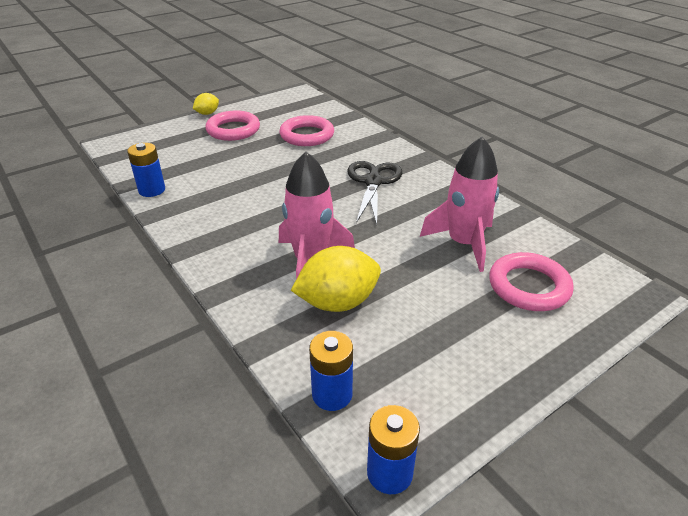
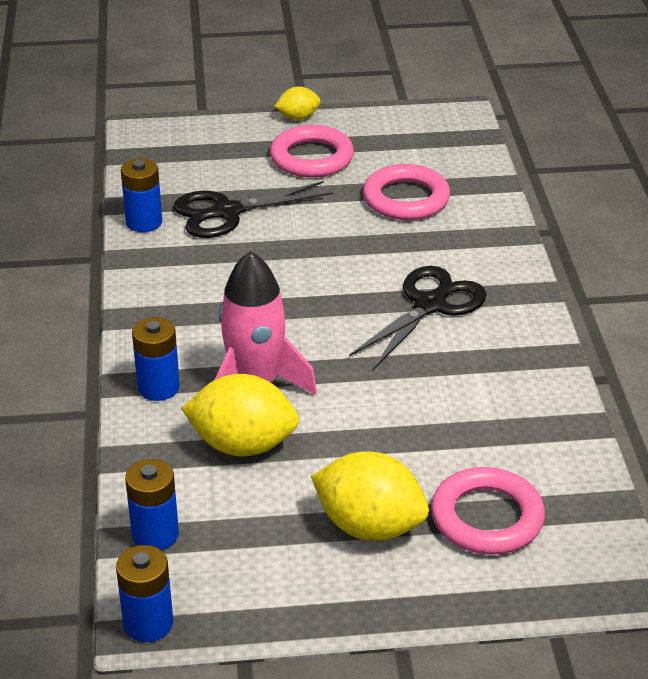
camera: 30 degrees right, 0 degrees up
pink rocket [420,136,499,272] -> none
none -> blue battery [132,317,180,401]
none -> black scissors [174,181,333,238]
none -> yellow lemon [311,451,429,541]

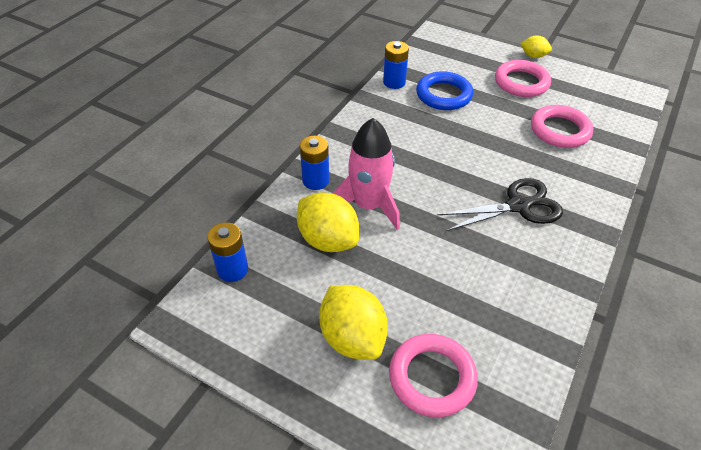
camera: 35 degrees right, 10 degrees up
blue battery [116,545,173,642] -> none
black scissors [174,181,333,238] -> blue ring [416,71,473,110]

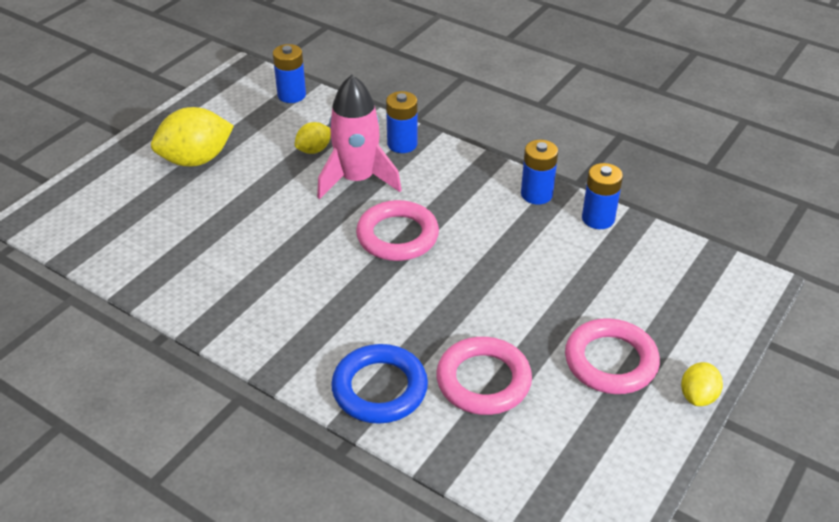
camera: 95 degrees right, 5 degrees down
yellow lemon [297,192,359,252] -> yellow lemon [295,122,331,154], size x0.54
pink ring [389,334,478,417] -> pink ring moved to [356,200,439,261]
blue ring [416,71,473,110] -> blue ring moved to [331,344,428,424]
black scissors [437,178,563,232] -> none
none -> blue battery [521,140,558,204]

